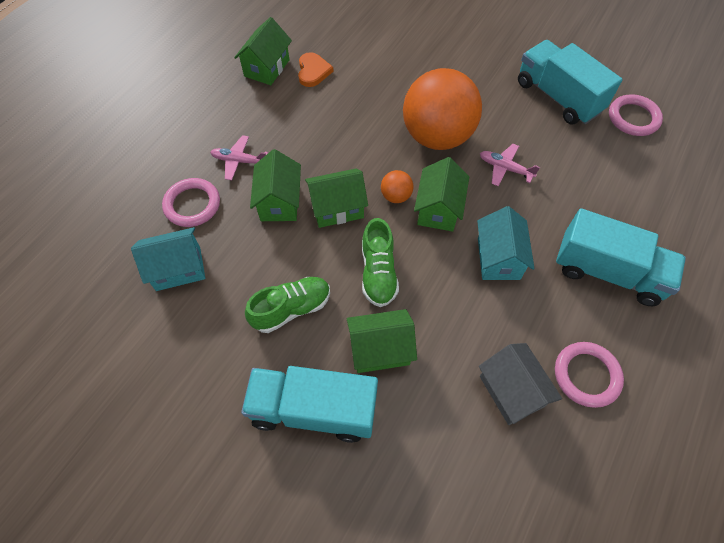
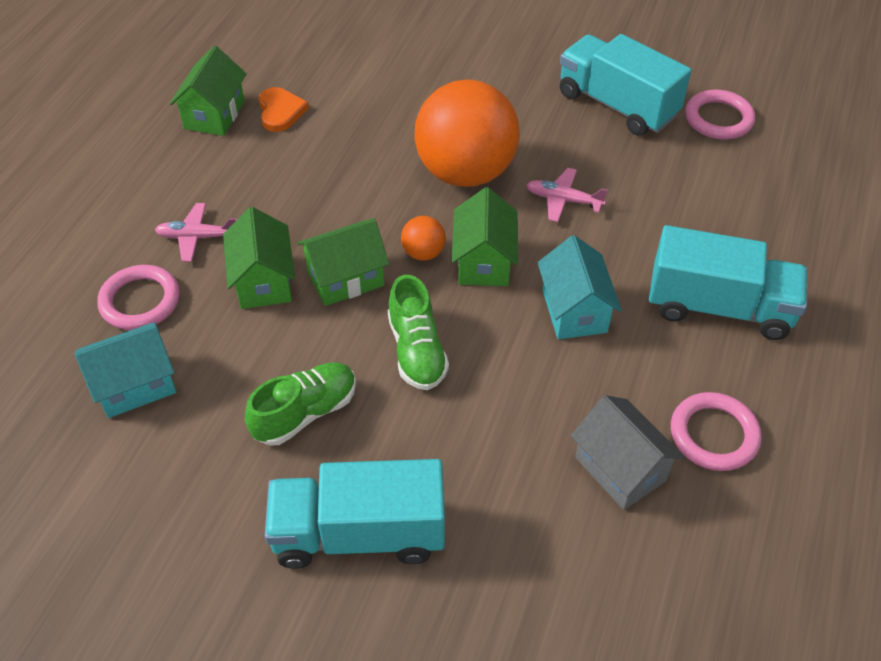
camera: 10 degrees left, 10 degrees down
green house [347,309,417,373] -> none

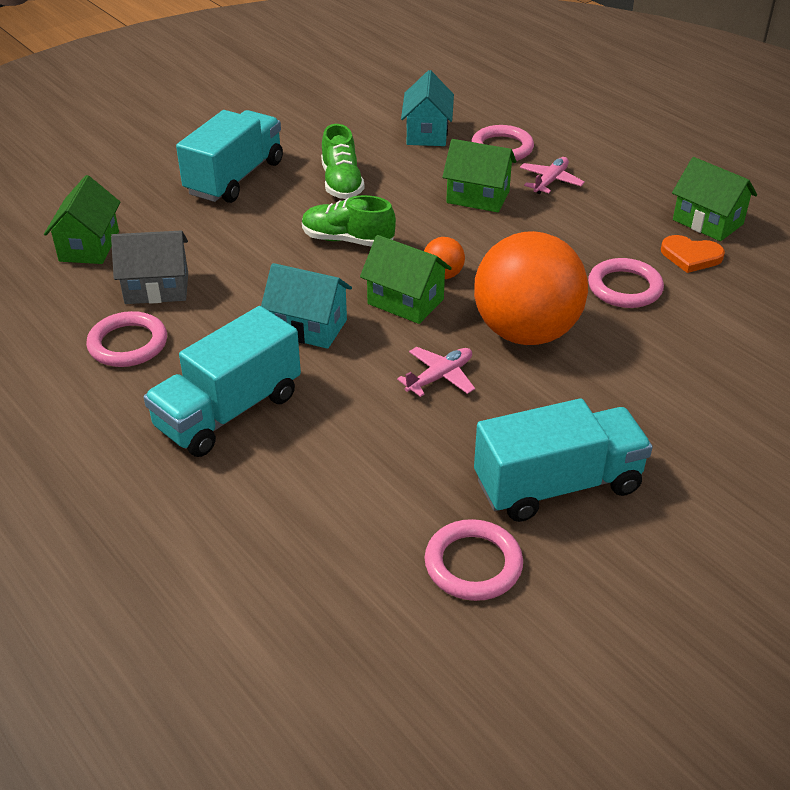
camera: 120 degrees right, 10 degrees down
green house [297,218,389,306] -> green house moved to [44,175,121,264]
none -> pink ring [588,258,664,308]

